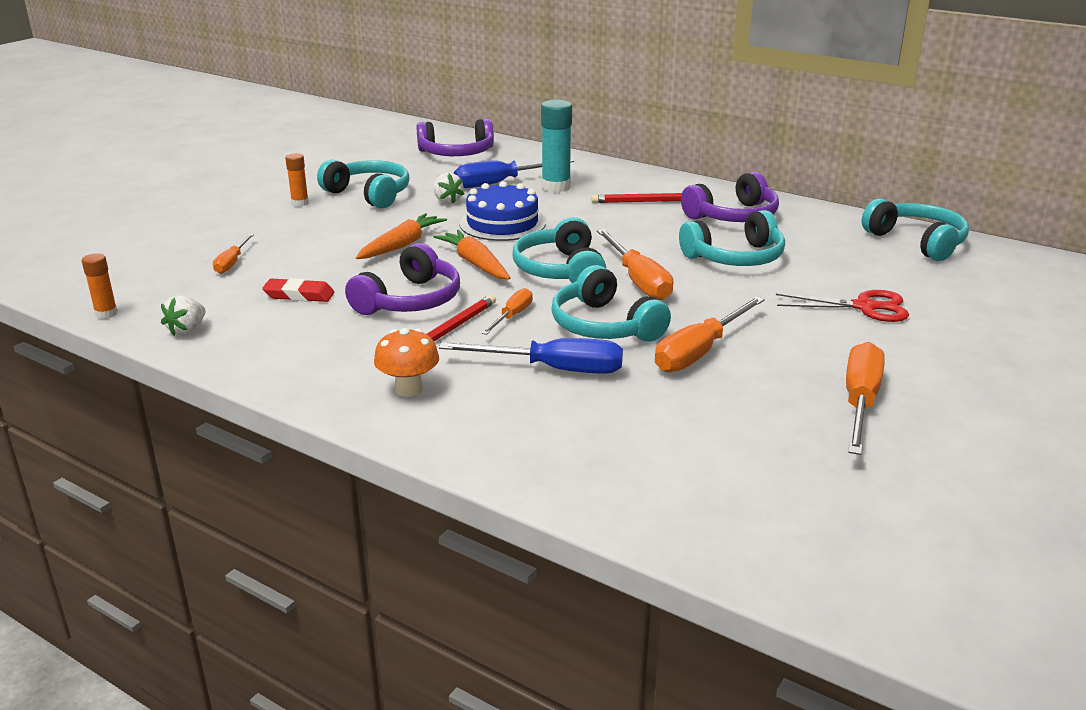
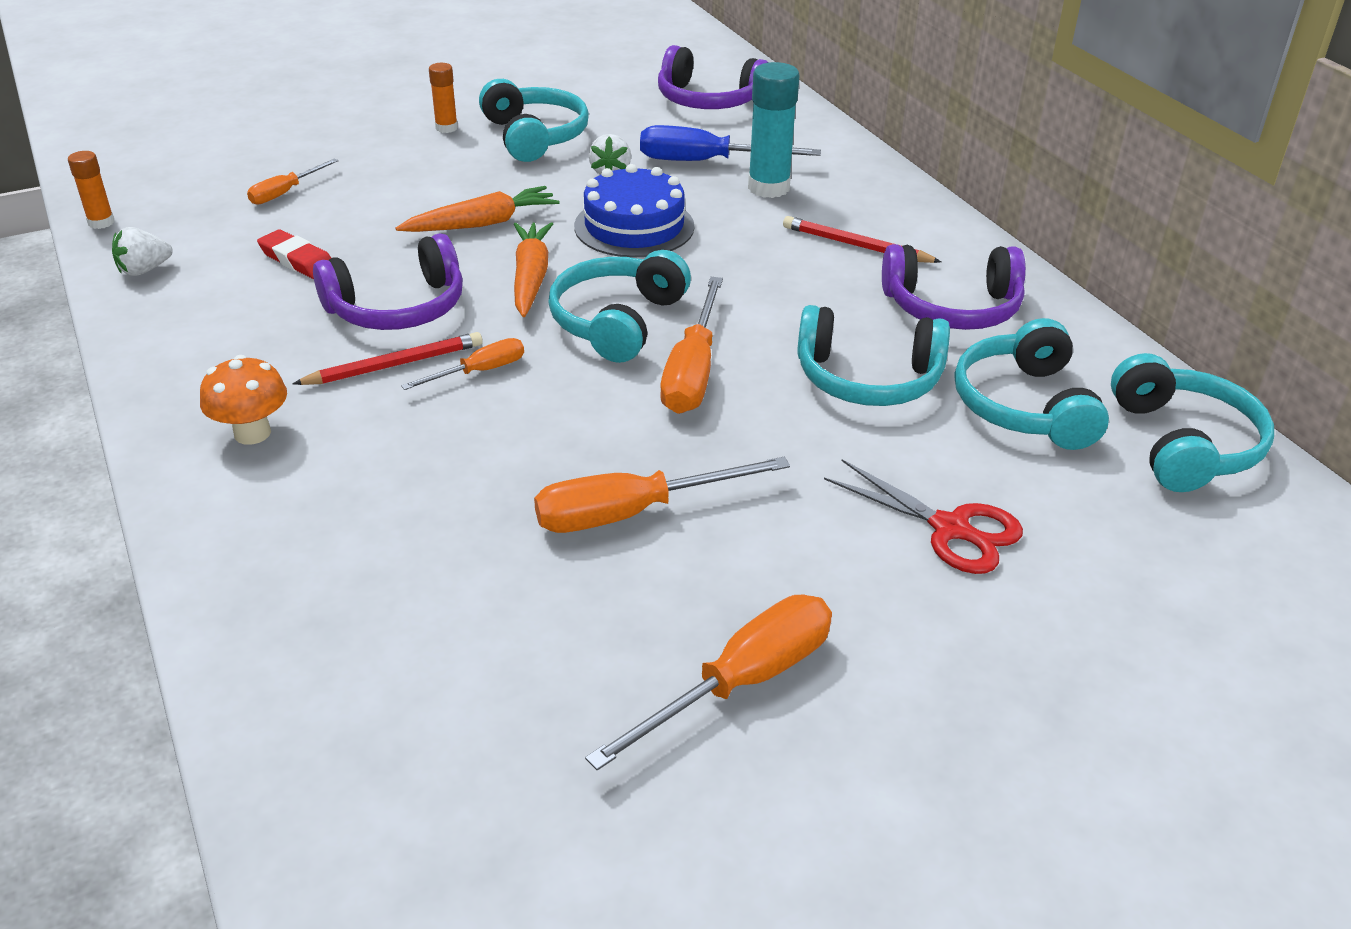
camera: 30 degrees right, 10 degrees up
blue screwdriver [439,338,623,374] -> none
turquoise headphones [551,265,671,342] -> turquoise headphones moved to [955,318,1109,450]

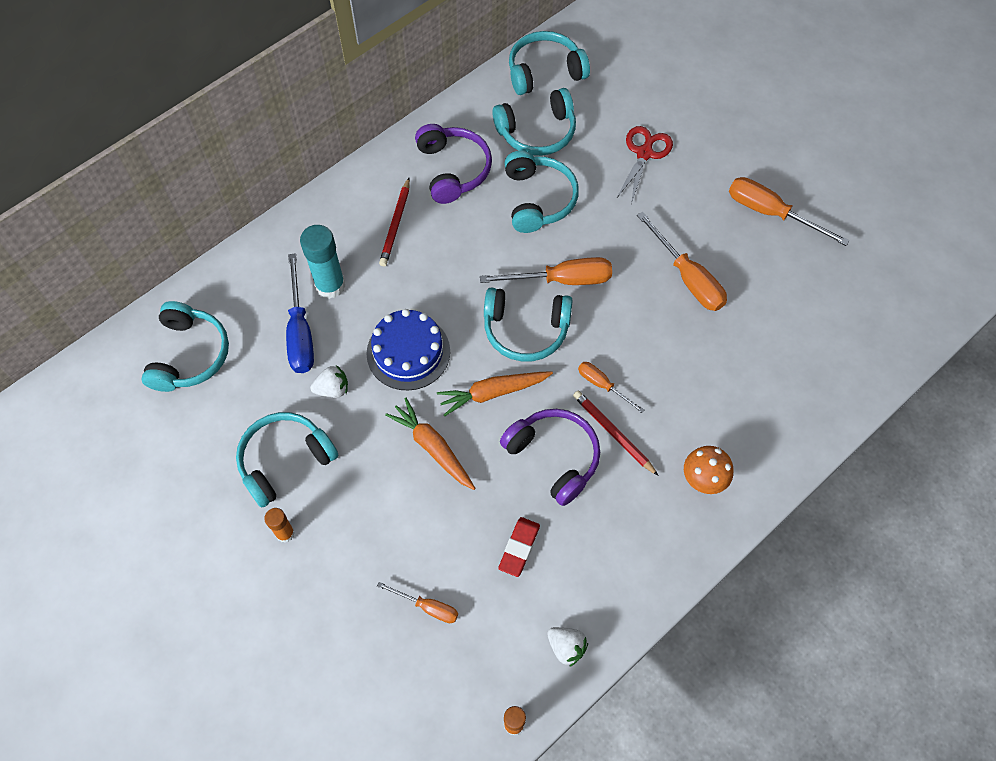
camera: 105 degrees left, 25 degrees up
purple headphones [658,45,769,109] -> turquoise headphones [142,301,229,392]

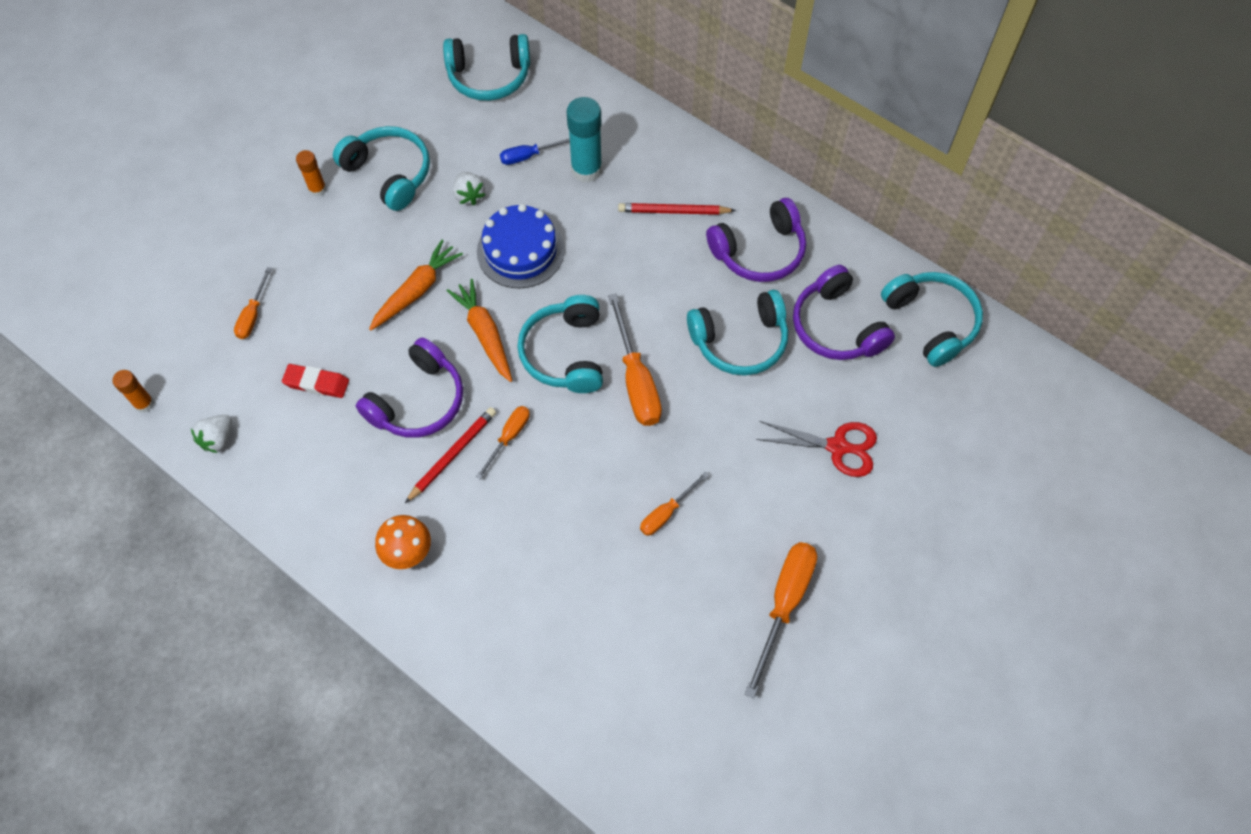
camera: 80 degrees right, 0 degrees up
blue screwdriver [286,253,314,373] -> blue screwdriver [500,138,570,165], size x0.57
turquoise headphones [493,88,576,156] -> purple headphones [793,265,895,360]
orange screwdriver [637,212,727,311] -> orange screwdriver [640,472,709,536], size x0.57

